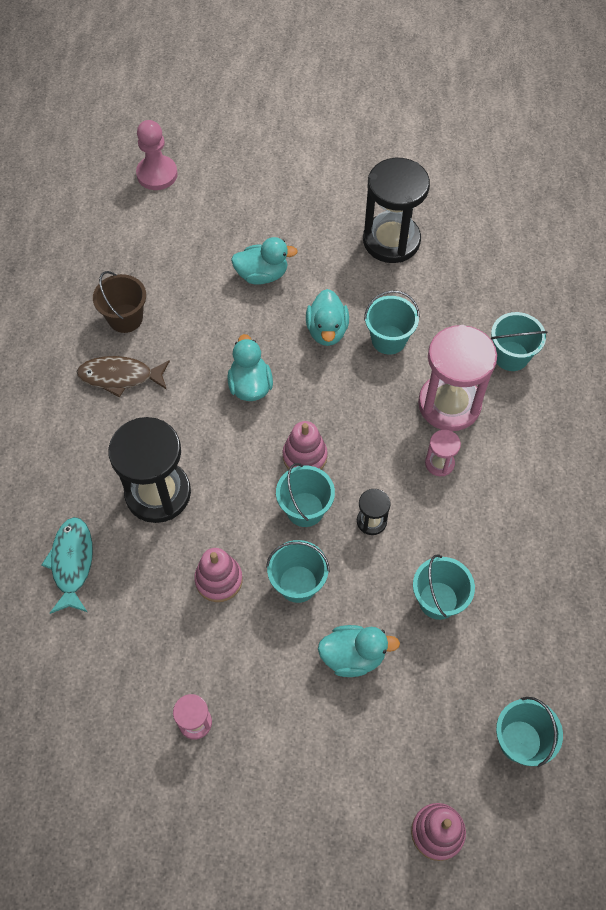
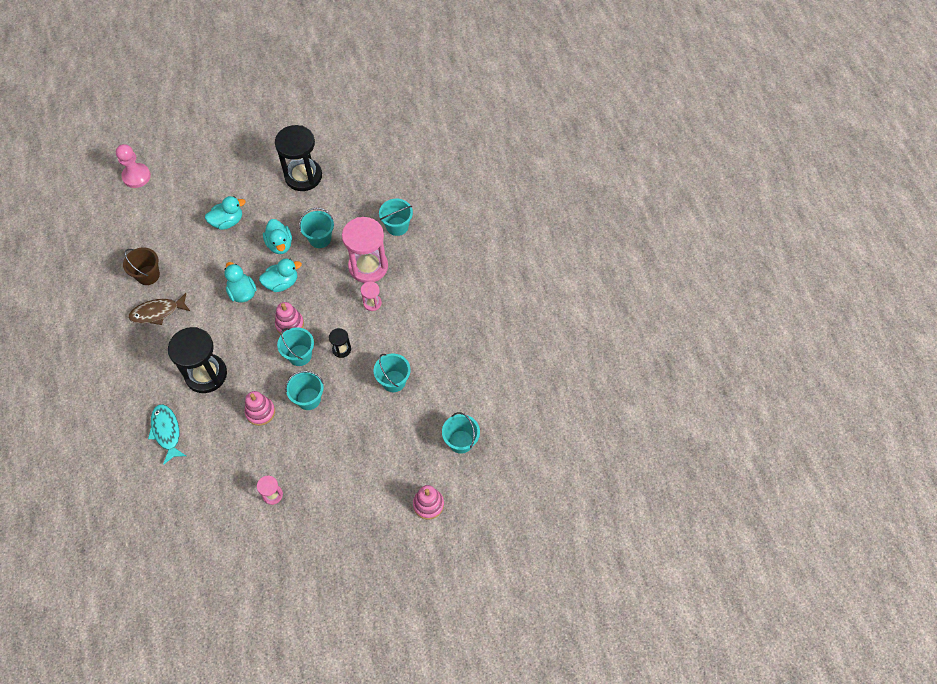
camera: 20 degrees left, 0 degrees up
turquoise duck [318,625,400,677] -> turquoise duck moved to [259,258,302,292]

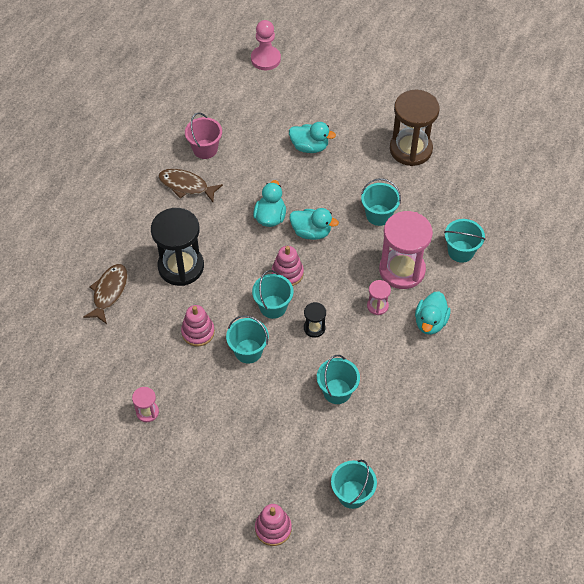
camera: 40 degrees right, 5 degrees down
brown bucket [123,247,160,285] -> pink bucket [185,113,222,159]
turquoise fish [148,404,186,465] -> brown fish [83,264,128,324]
turquoise duck [263,219,292,254] -> turquoise duck moved to [415,291,451,335]
black hourglass [275,125,322,191] -> brown hourglass [389,90,440,166]

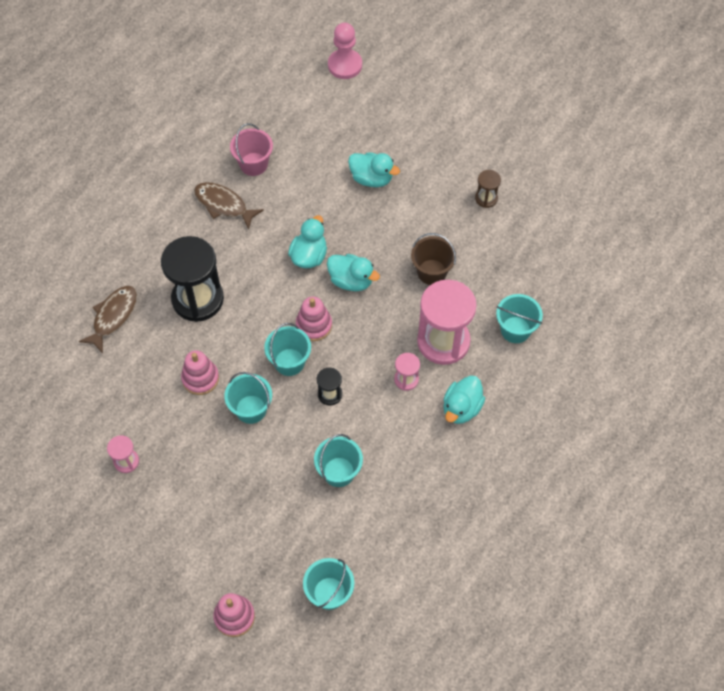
camera: 10 degrees right, 5 degrees up
turquoise bucket [361,178,401,226] -> brown bucket [411,233,456,285]
brown hourglass [389,90,440,166] -> brown hourglass [475,170,501,208], size x0.46

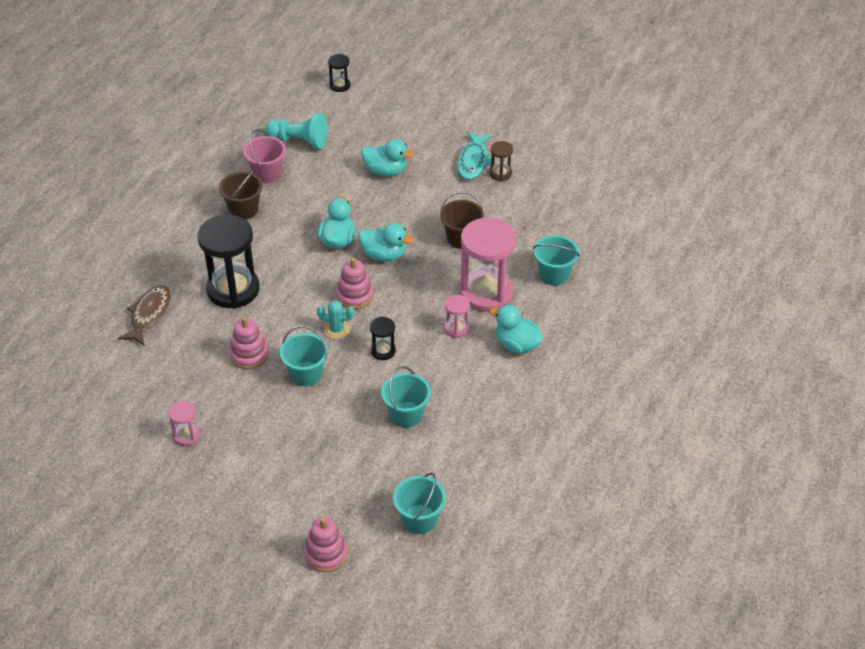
camera: 10 degrees left, 15 degrees down
brown fish [194,182,264,230] -> brown bucket [219,169,263,219]
turquoise bucket [264,323,311,376] -> turquoise cactus [317,300,354,339]
pink pawn [328,23,362,79] -> black hourglass [328,54,351,92]
turquoise duck [443,376,485,424] -> turquoise duck turned 105 degrees clockwise [489,305,543,354]
none -> turquoise pawn [265,113,327,149]
none -> turquoise fish [457,132,492,180]

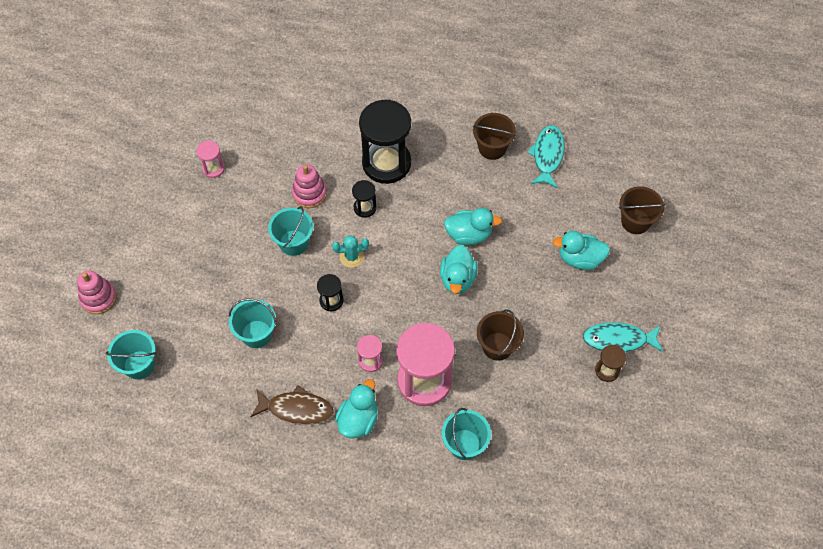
camera: 80 degrees right, 15 degrees up
brown fish [118,285,171,346] -> brown fish moved to [251,385,334,425]
pink bucket [243,129,286,183] -> turquoise fish [527,125,565,188]
turquoise pawn [265,113,327,149] -> none
turquoise cactus [317,300,354,339] -> turquoise cactus turned 75 degrees clockwise [332,235,369,268]
black hourglass [328,54,351,92] -> black hourglass moved to [352,180,377,218]
pink stacking toy [336,257,373,309] -> none
turquoise duck [361,139,414,176] -> turquoise duck turned 90 degrees clockwise [552,231,610,270]
none -> brown bucket [619,186,666,234]

